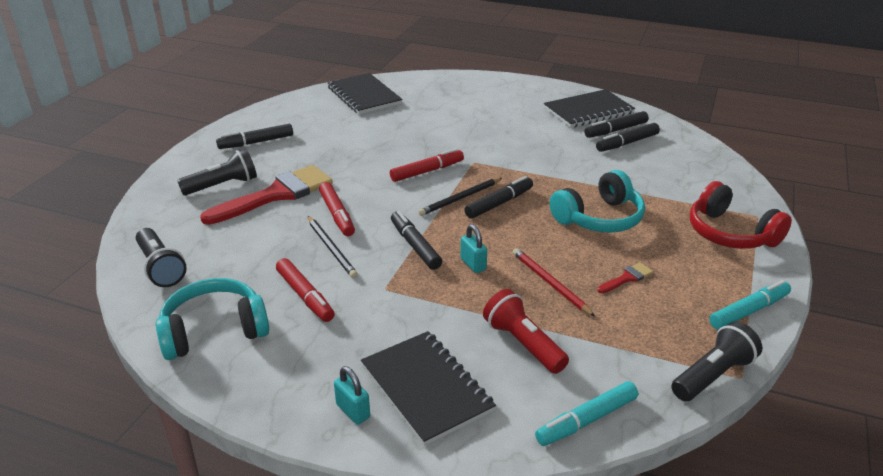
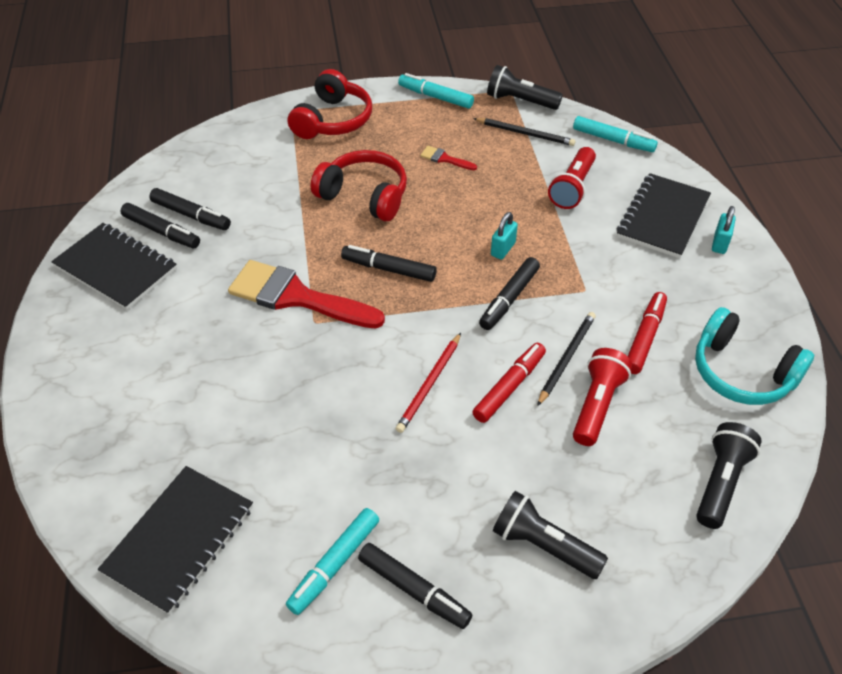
camera: 120 degrees left, 15 degrees up
red brush [200,165,333,225] -> red brush moved to [228,260,385,329]
red marker [390,148,464,182] -> none
black pencil [418,178,502,216] -> black pencil moved to [473,118,576,146]
red pencil [513,248,595,317] -> red pencil moved to [396,333,461,433]
turquoise headphones [550,170,645,233] -> red headphones [311,150,407,221]
none -> turquoise marker [286,508,379,615]
none -> red flashlight [573,348,632,446]

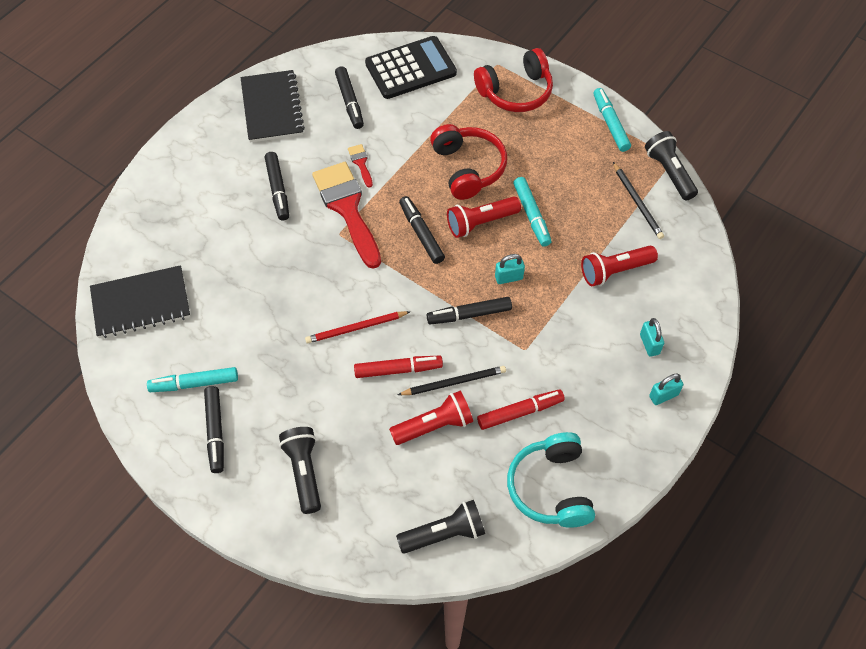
camera: 45 degrees right, 10 degrees up
black marker [121,203,200,248] -> black marker moved to [265,152,289,221]
red brush [420,146,477,170] -> red brush moved to [348,144,373,188]
turquoise marker [573,116,658,152] -> turquoise marker moved to [513,177,552,247]
black notebook [617,173,711,258] -> turquoise padlock [640,318,664,357]
none -> black calculator [365,36,457,99]
none -> red flashlight [447,196,521,238]

